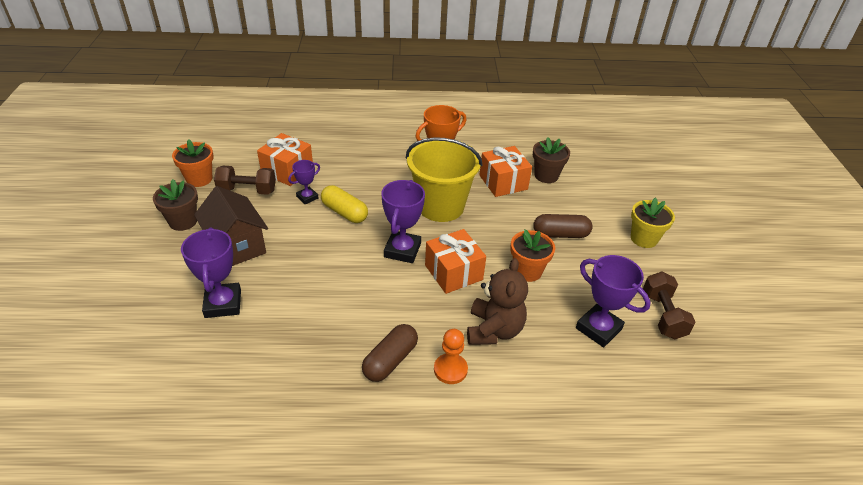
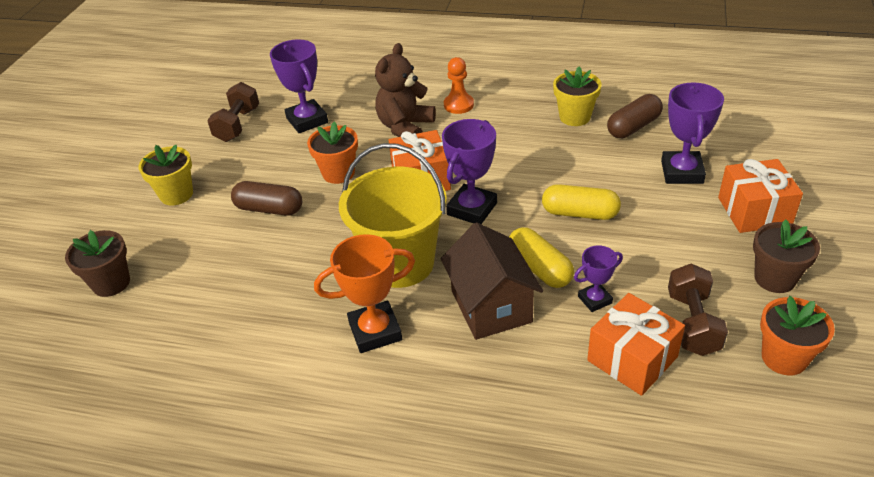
camera: 160 degrees left, 0 degrees up
brown house [194,186,268,266] -> brown house moved to [441,222,543,340]
brown dumbbell [214,166,276,195] -> brown dumbbell turned 75 degrees clockwise [668,264,728,356]
brown capsule [362,324,418,382] -> brown capsule moved to [607,94,663,138]
orange gift [480,146,532,197] -> orange gift moved to [718,159,803,233]
brown flower pot [533,137,570,183] -> brown flower pot moved to [65,230,130,297]
none -> yellow capsule [542,184,621,220]
none -> yellow flower pot [553,66,602,126]

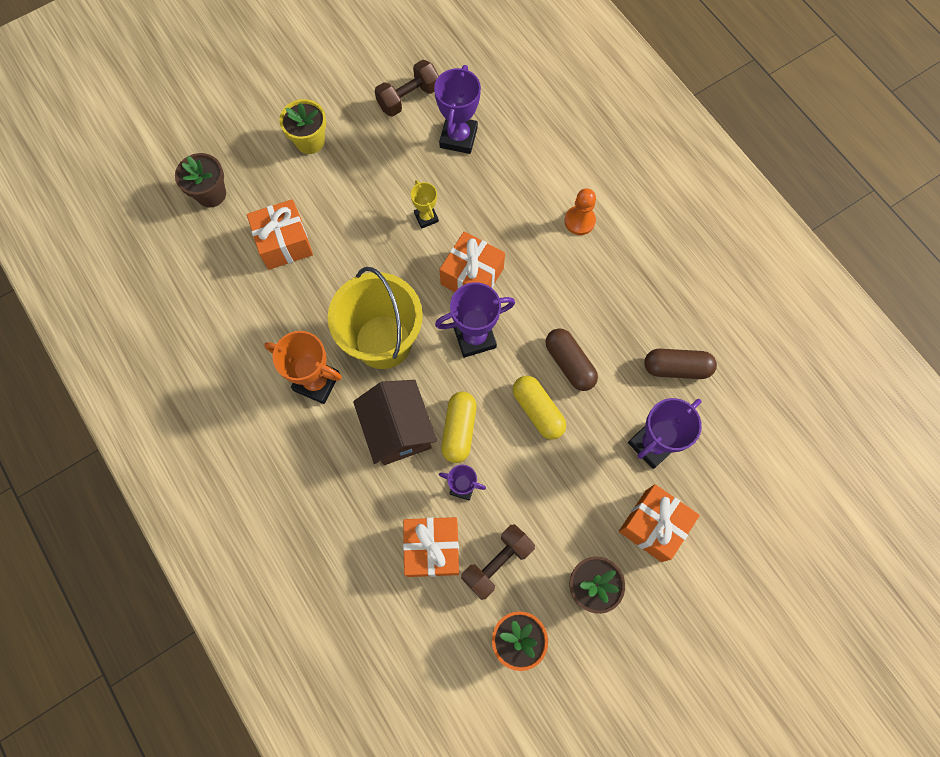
camera: 40 degrees right, 30 degrees up
brown capsule [231,181,302,216] -> brown capsule moved to [545,328,598,391]
orange flower pot [307,122,358,184] -> yellow trophy [411,180,439,229]
brown teddy bear [375,43,436,137] -> none
brown house [441,222,543,340] -> brown house turned 45 degrees counterclockwise [353,380,437,465]
yellow flower pot [553,66,602,126] -> none
none -> orange gift [247,199,313,270]

